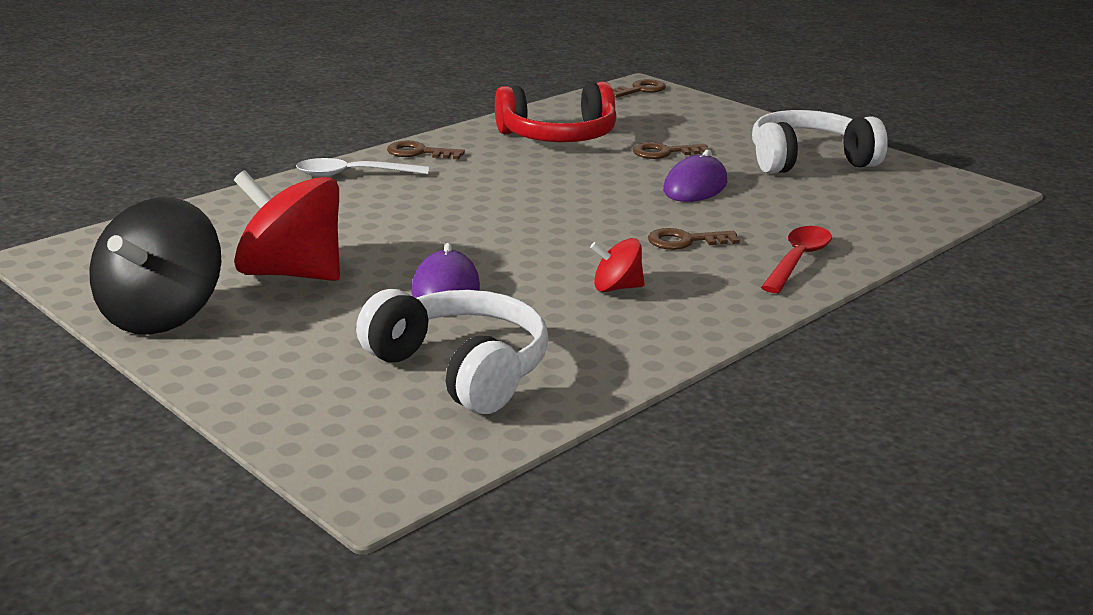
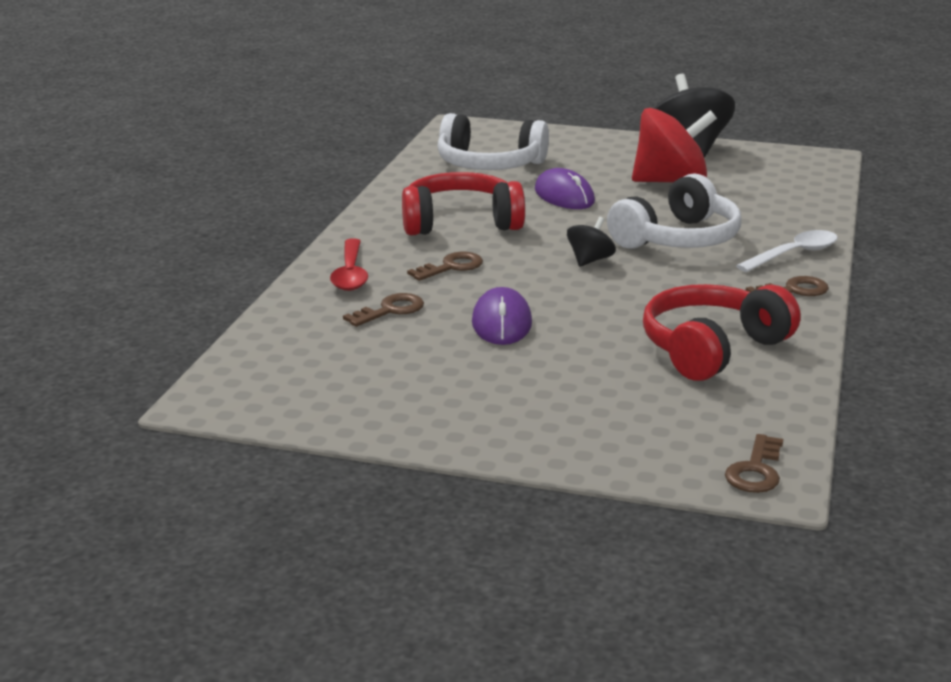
camera: 150 degrees right, 0 degrees up
red spinning top [590,238,645,292] -> red headphones [402,172,525,235]
brown key [633,142,709,159] -> brown key moved to [343,293,424,327]
white headphones [752,110,888,174] -> white headphones moved to [607,173,741,249]
none -> black spinning top [567,217,616,267]

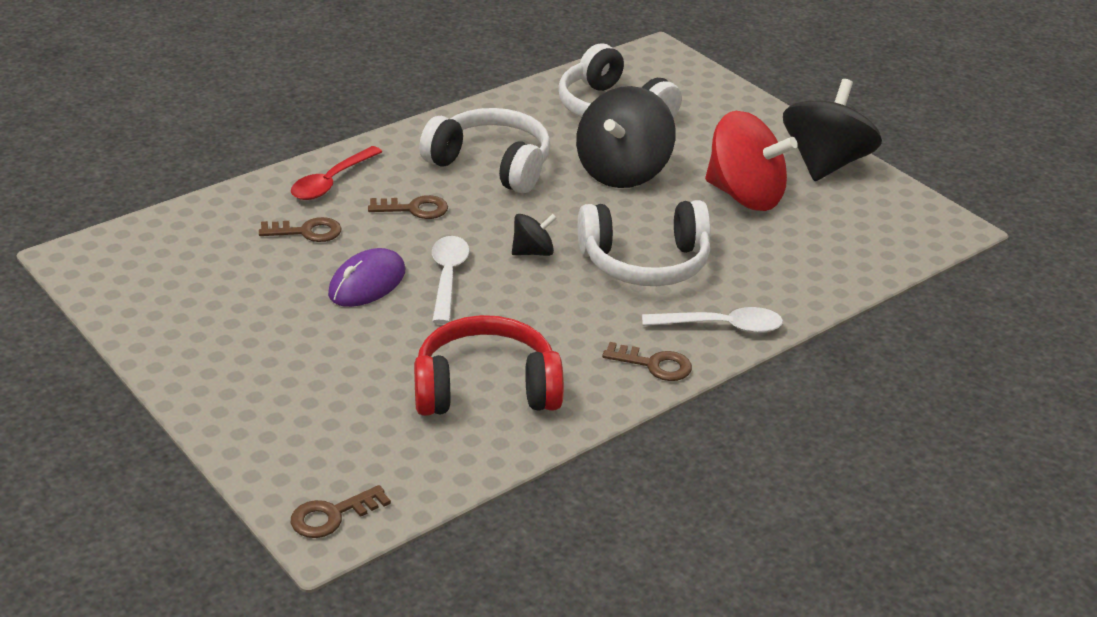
camera: 35 degrees right, 10 degrees up
red headphones [402,172,525,235] -> white headphones [419,108,551,193]
purple mouse [535,168,595,209] -> black spinning top [576,86,676,188]
none -> white spoon [432,236,470,324]

